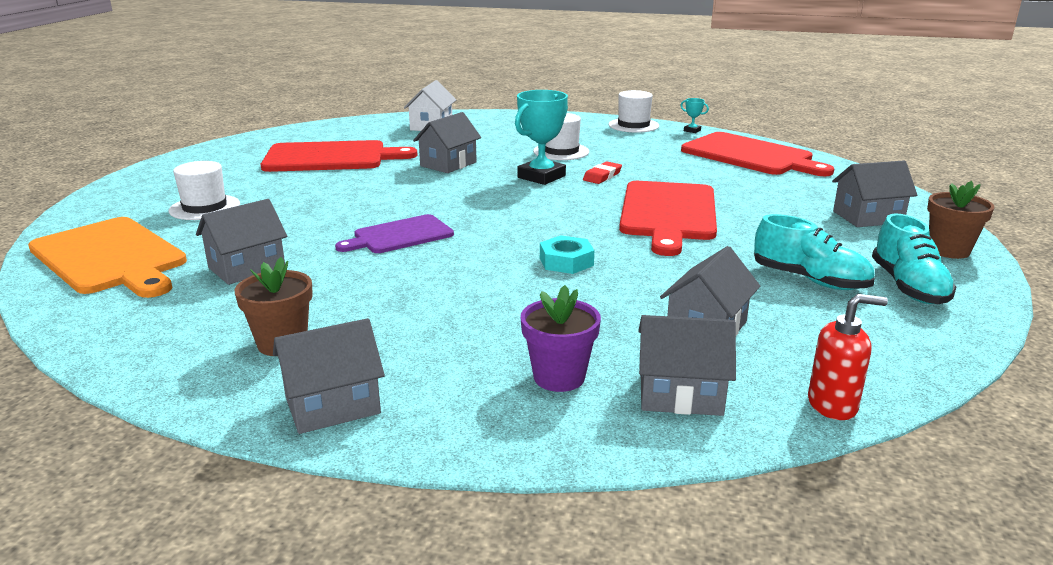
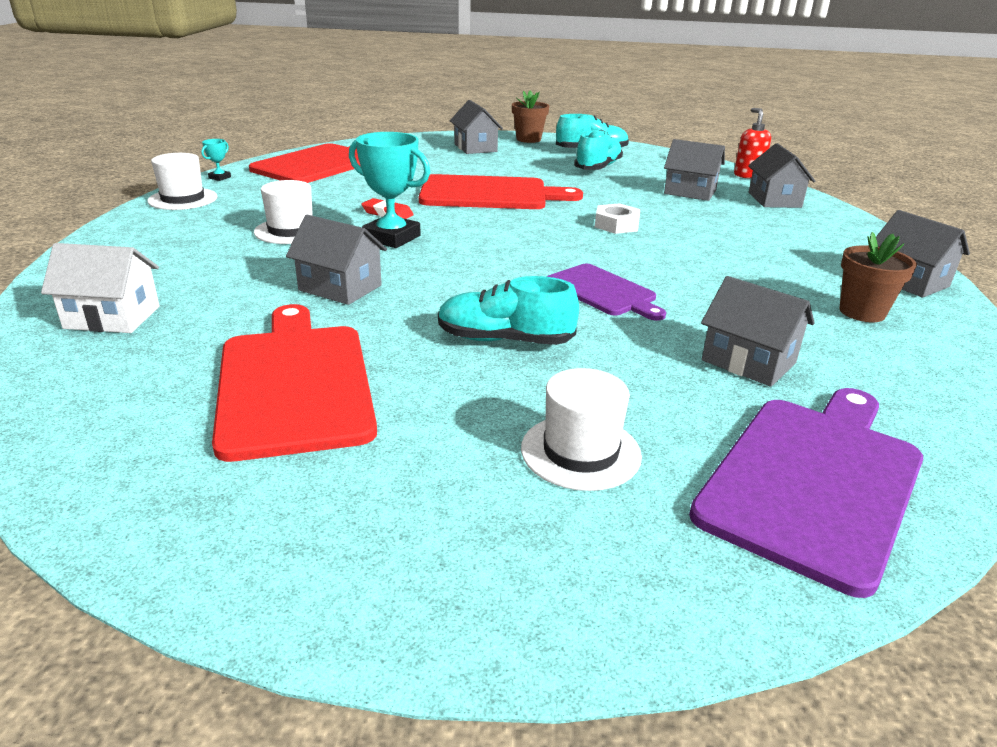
camera: 100 degrees left, 5 degrees up
orange cutting board [28,217,187,298] -> purple cutting board [689,388,923,598]
purple flower pot [521,285,601,392] -> none
turquoise nut [540,235,594,274] -> white nut [595,203,640,234]
none -> turquoise shoe [438,276,579,345]

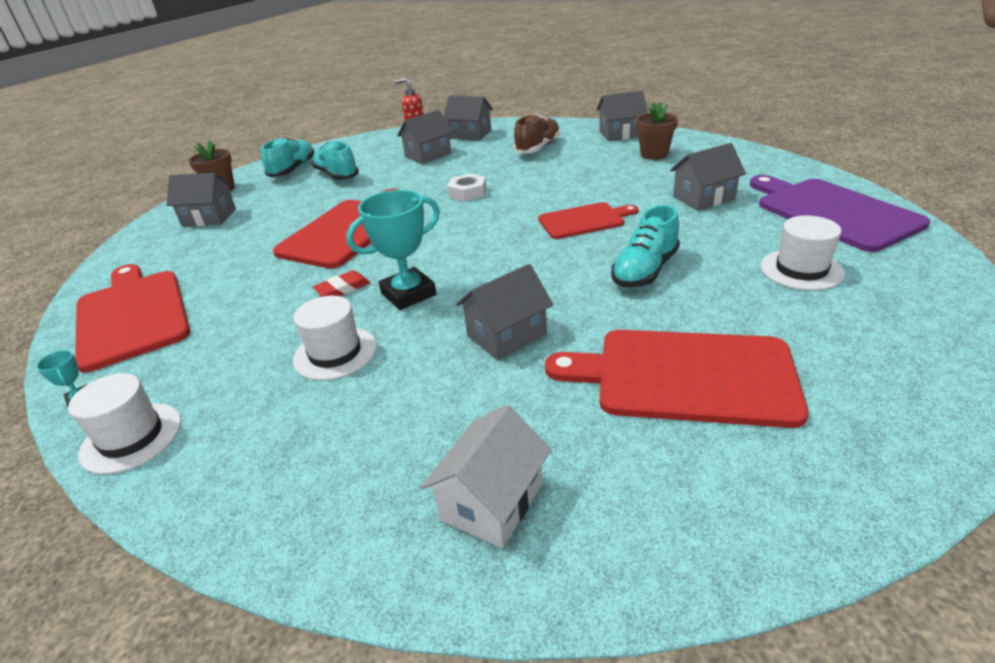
camera: 60 degrees left, 5 degrees up
purple cutting board [547,264,666,321] -> red cutting board [538,202,639,239]
none -> brown shoe [514,114,560,154]

